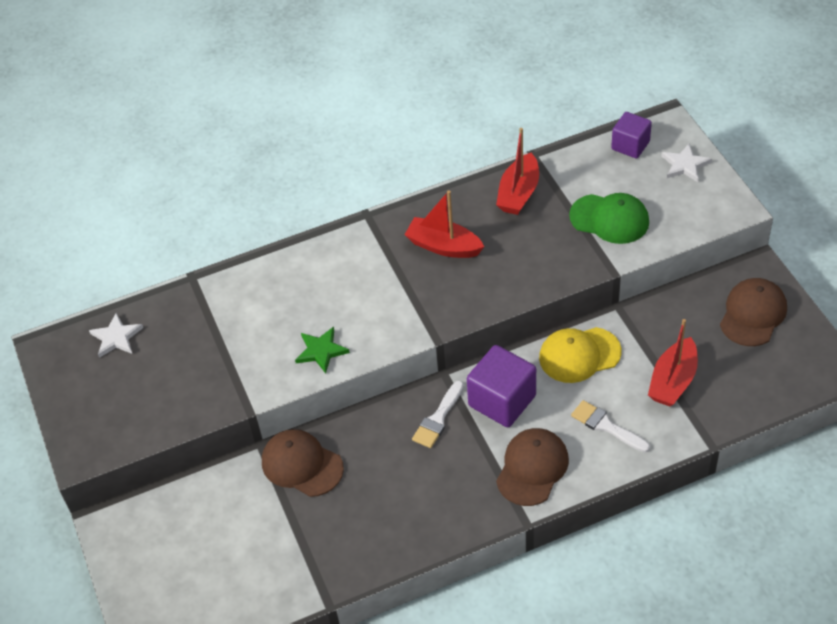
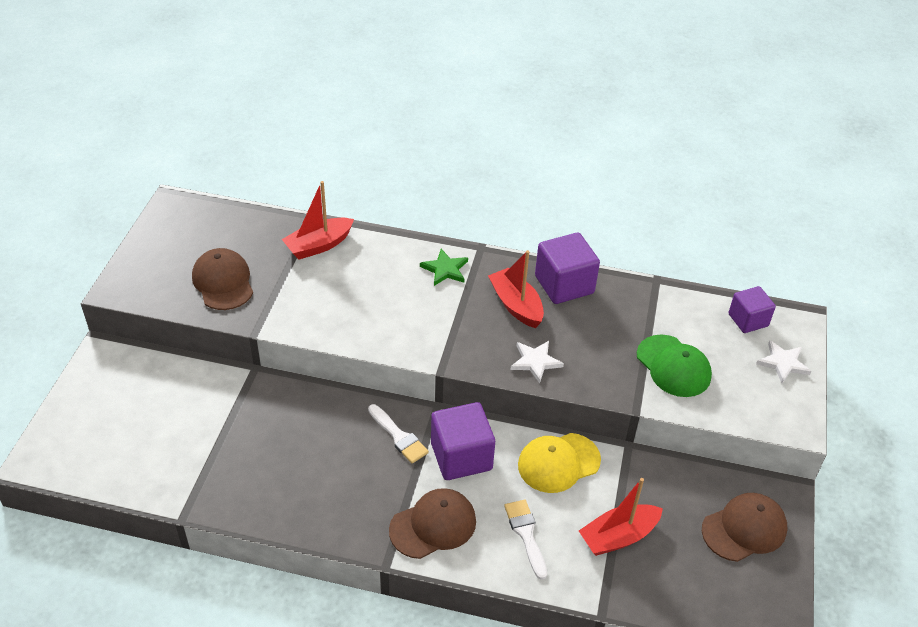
camera: 30 degrees right, 5 degrees down
white star [89,313,143,358] -> white star moved to [510,341,564,383]
brown cap [262,429,344,497] -> brown cap moved to [192,248,253,310]
green star [295,327,350,373] -> green star moved to [420,249,468,286]
white brush [412,381,464,448] -> white brush turned 105 degrees counterclockwise [368,404,429,463]
red boat [496,128,539,215] -> red boat moved to [282,181,354,259]
yellow cap [539,327,622,383] -> yellow cap turned 45 degrees counterclockwise [518,433,601,493]
none -> purple cube [535,233,600,304]

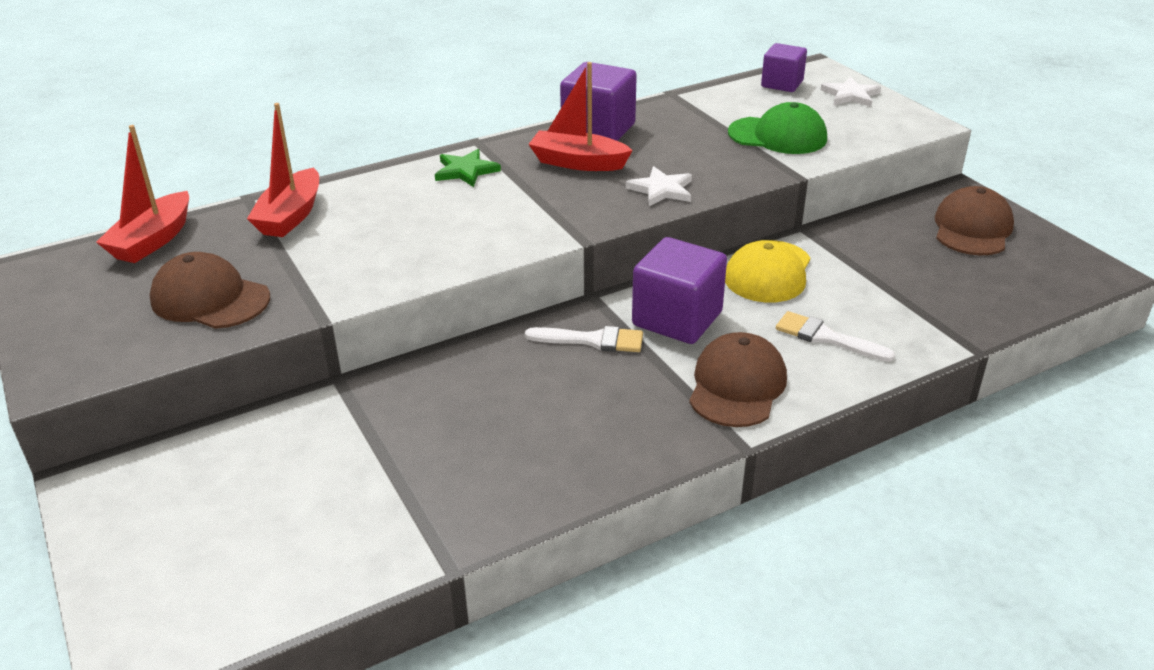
camera: 40 degrees left, 10 degrees down
red boat [579,478,663,556] -> red boat moved to [96,125,189,263]

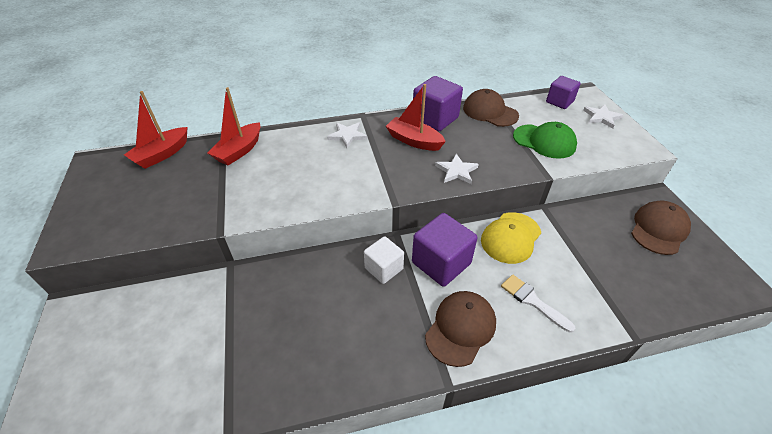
camera: 15 degrees right, 10 degrees up
brown cap [150,252,270,329] -> brown cap moved to [463,89,519,127]
green star [435,149,501,187] -> white star [327,122,367,148]
white brush [525,326,643,352] -> white cube [364,236,404,284]

